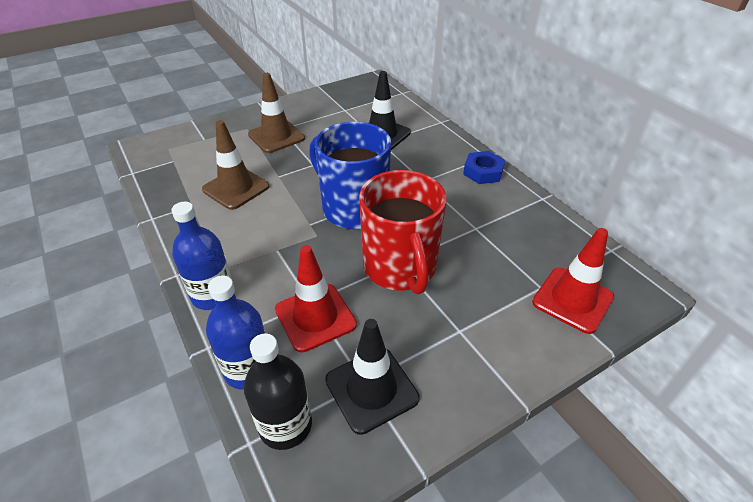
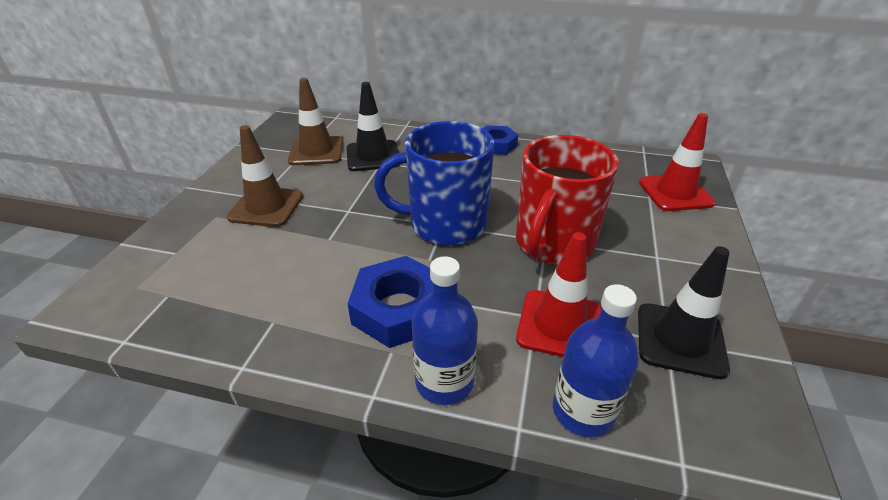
camera: 45 degrees left, 5 degrees down
brown traffic cone [202,120,269,210] -> brown traffic cone moved to [288,78,343,165]
black bottle [244,333,312,450] -> none
red mug [359,170,447,294] -> red mug turned 90 degrees clockwise [516,135,619,265]
none -> blue nut [348,256,432,348]

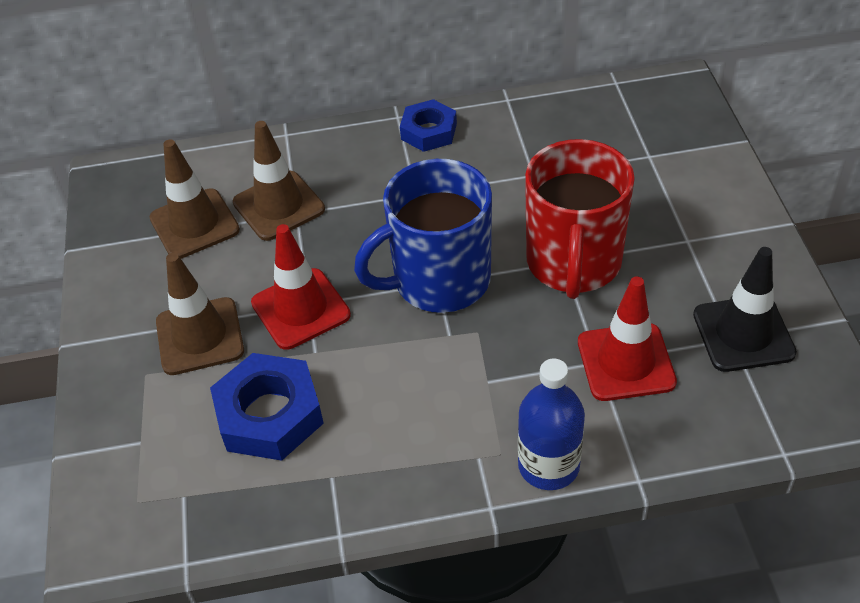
camera: 20 degrees left, 10 degrees up
black traffic cone [346,82,401,171] -> brown traffic cone [233,121,325,241]
blue nut [348,256,432,348] -> blue nut moved to [210,353,324,461]
blue bottle [553,284,639,437] -> none
red traffic cone [639,113,715,211] -> red traffic cone moved to [251,224,351,350]

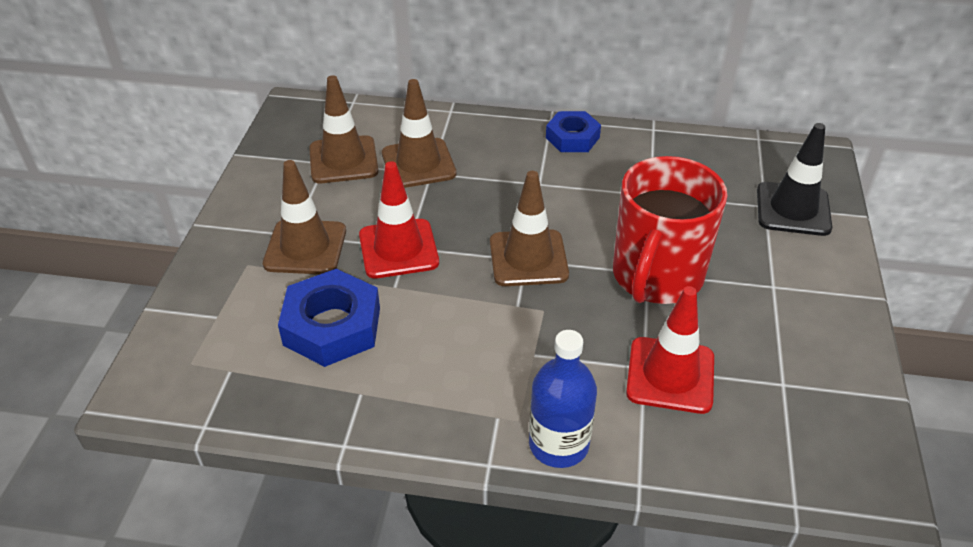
camera: 15 degrees right, 5 degrees down
blue mug [354,159,492,313] -> brown traffic cone [490,171,569,286]
black traffic cone [693,247,797,372] -> black traffic cone moved to [757,123,832,236]

